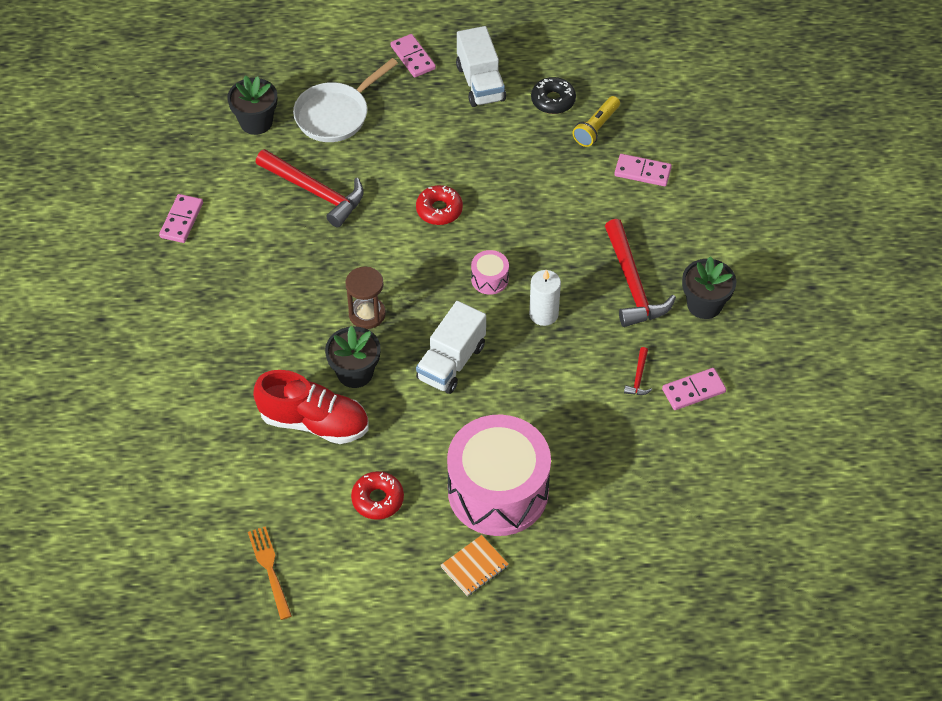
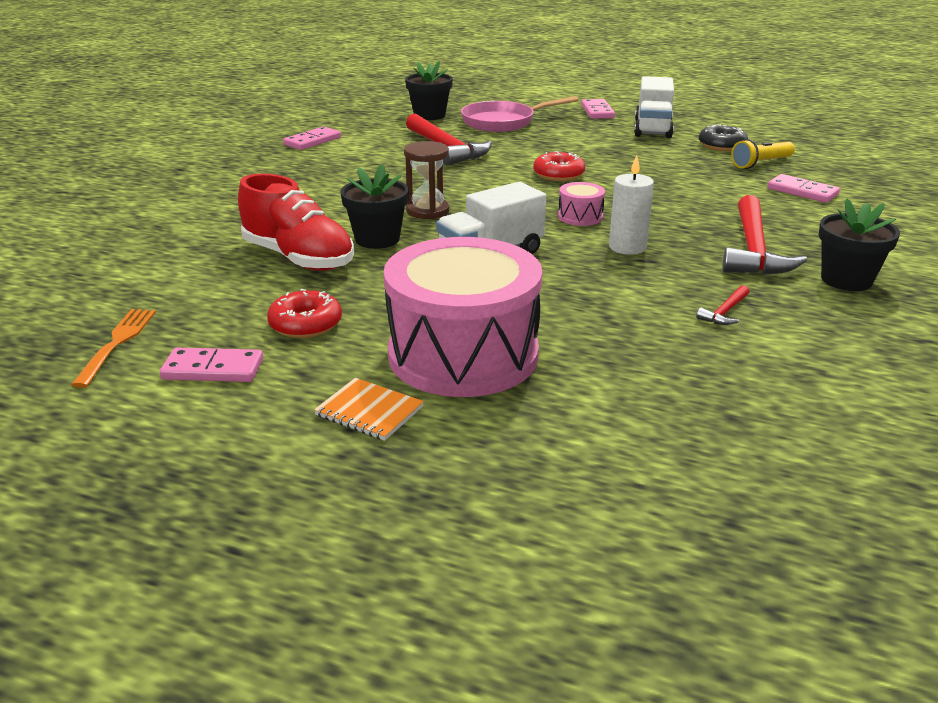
camera: 25 degrees right, 25 degrees down
white pan [293,58,398,142] -> pink pan [461,96,578,132]
orange notebook [440,535,509,596] -> orange notebook turned 45 degrees clockwise [314,378,424,441]
pink domino [662,368,726,410] -> pink domino moved to [160,348,263,382]

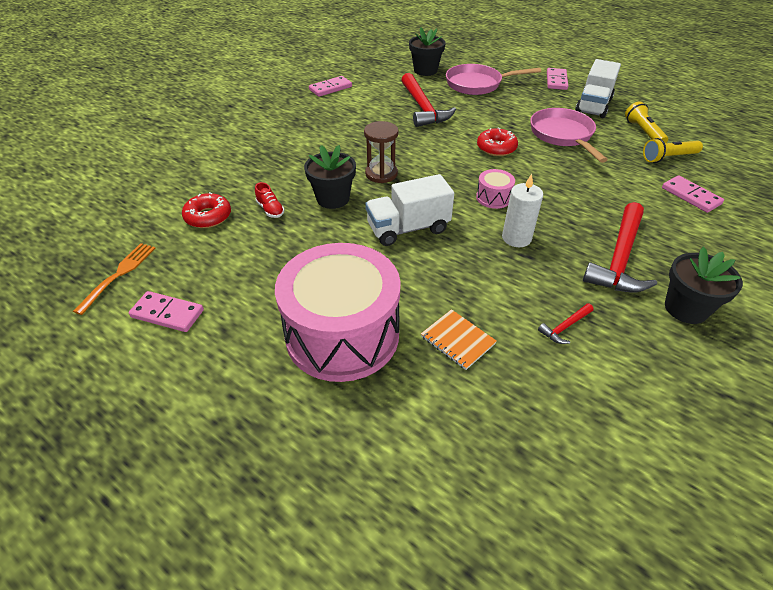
camera: 15 degrees right, 15 degrees up
red shoe [238,174,354,271] -> red shoe [255,182,284,218], size x0.41
red donut [267,289,342,338] -> red donut moved to [182,192,231,228]
orange notebook [314,378,424,441] -> orange notebook moved to [421,309,497,370]
black donut [699,124,748,151] -> yellow flashlight [625,102,668,143]
none -> pink pan [530,108,608,163]

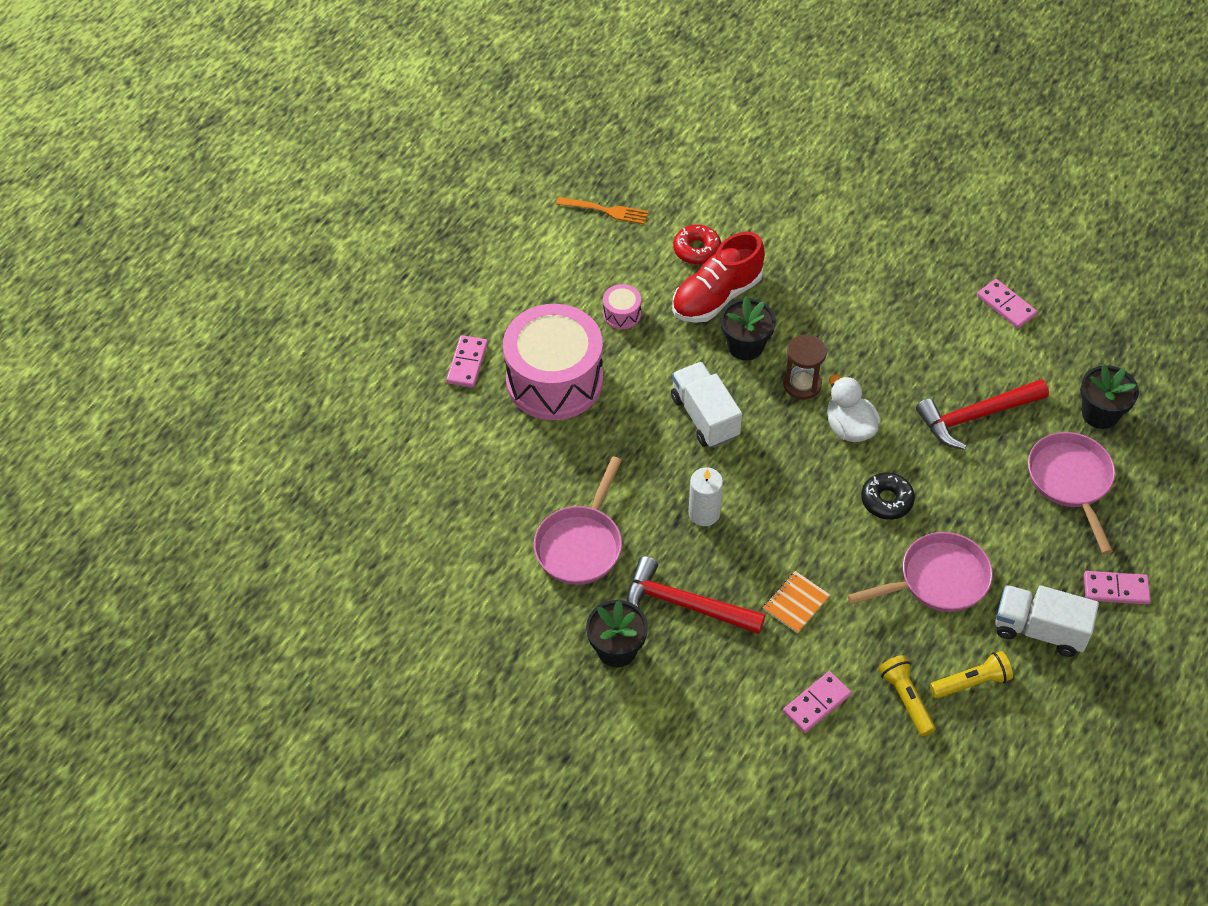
camera: 85 degrees right, 10 degrees up
pink domino [129,291,204,332] -> pink domino moved to [446,335,488,388]
red shoe [255,182,284,218] -> red shoe [672,232,765,323], size x2.45
orange notebook [421,309,497,370] -> orange notebook moved to [763,571,830,633]
pink drum [476,169,515,209] -> pink drum moved to [603,284,641,329]
red donut [477,128,518,156] -> black donut [861,472,915,520]
red hammer [538,303,594,344] -> pink pan [534,457,622,585]
none -> white duck [827,374,881,442]

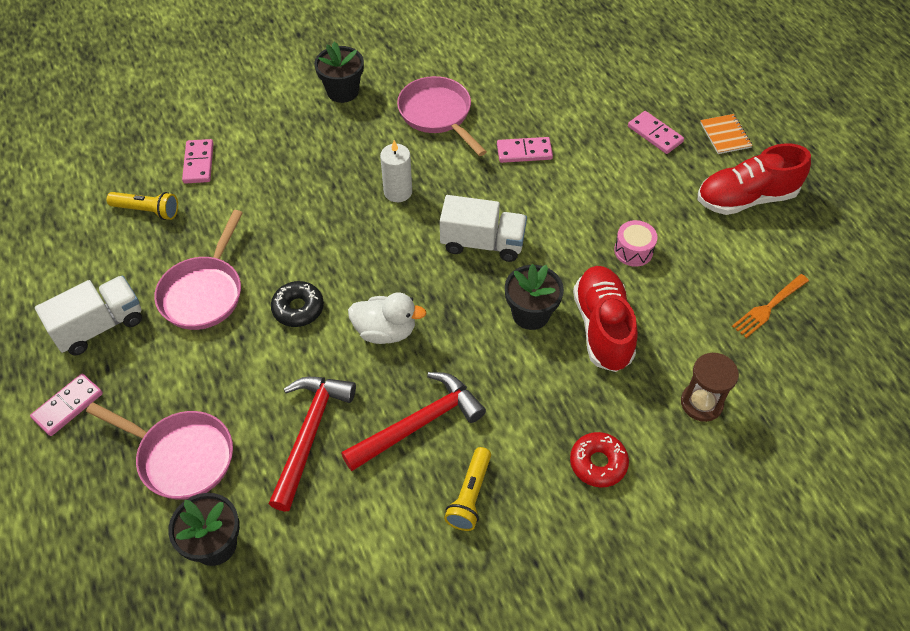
camera: 125 degrees right, 0 degrees up
pink drum [503,304,603,420] -> none
red hammer [626,556,765,634] -> red hammer moved to [341,372,486,471]
red donut [673,225,721,265] -> red donut moved to [570,432,629,488]
orange notebook [763,571,830,633] -> orange notebook moved to [700,114,753,154]
brown hourglass [783,335,827,400] -> brown hourglass moved to [681,353,739,422]
yellow flashlight [930,651,1013,699] -> yellow flashlight moved to [444,447,491,531]
pink domino [977,279,1037,329] -> pink domino moved to [497,137,553,163]
none -> red shoe [698,143,811,215]

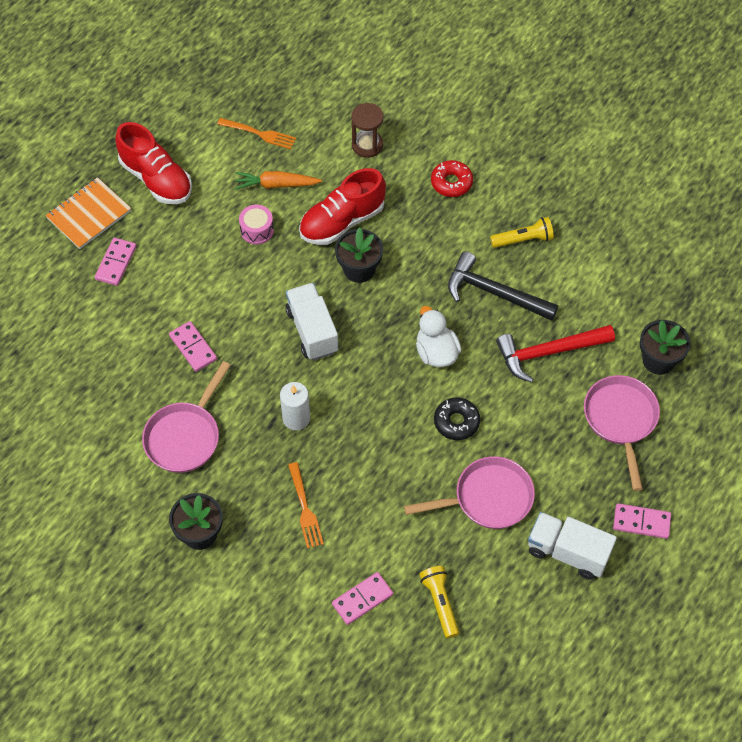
camera: 120 degrees left, 5 degrees up
red hammer [341,372,486,471] -> black hammer [448,251,558,321]
orange notebook [700,114,753,154] -> orange notebook [45,177,131,249], size x1.57
none -> orange carrot [235,171,322,190]
none -> orange fork [288,462,324,549]

